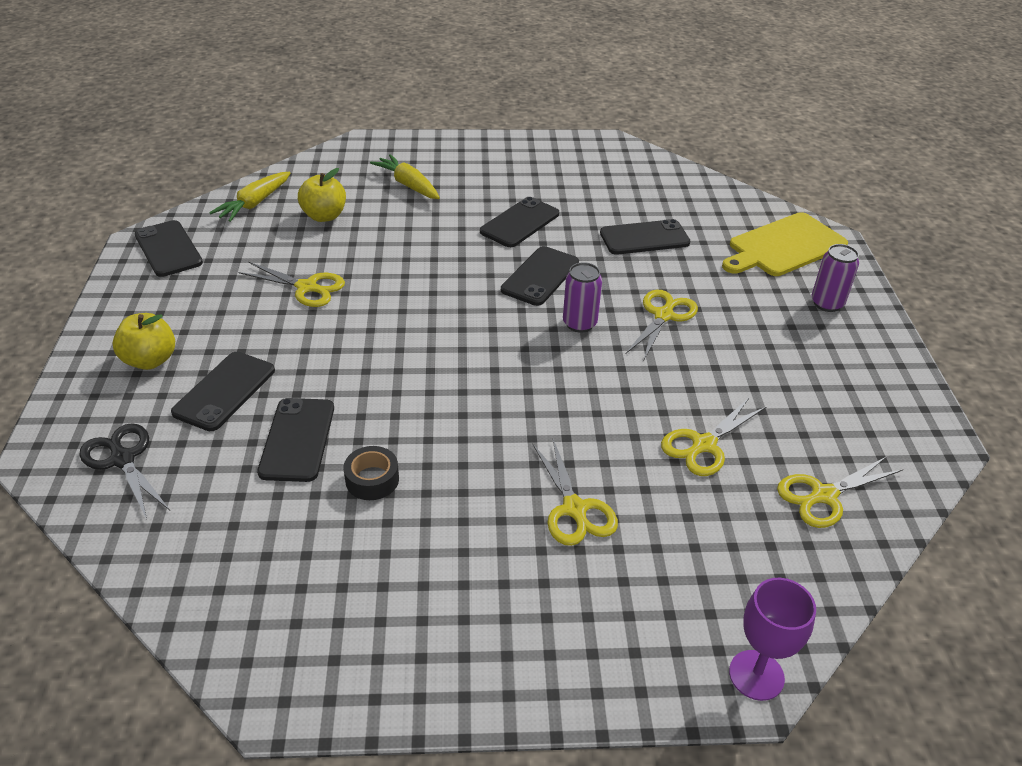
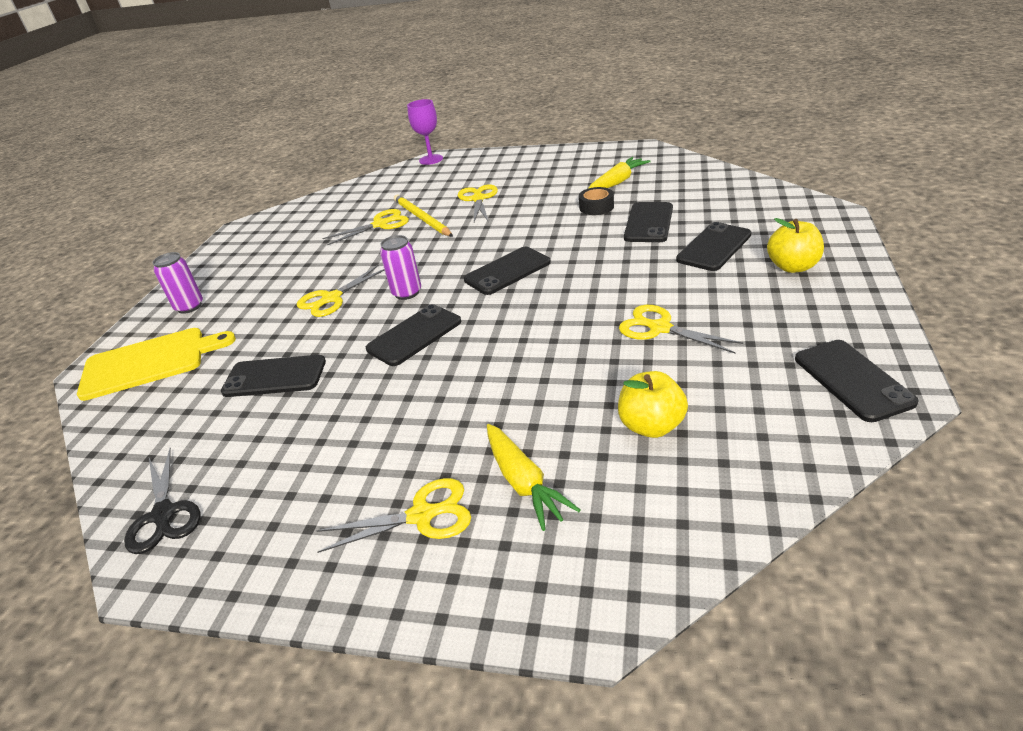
camera: 160 degrees left, 5 degrees down
black scissors [79,423,170,519] -> black scissors moved to [124,448,201,554]
yellow carrot [209,172,291,222] -> yellow carrot moved to [589,157,651,188]
black phone [480,197,559,247] -> black phone moved to [464,247,551,295]
yellow scissors [777,456,903,528] -> yellow scissors moved to [317,478,471,553]
none -> yellow pencil [394,194,453,237]

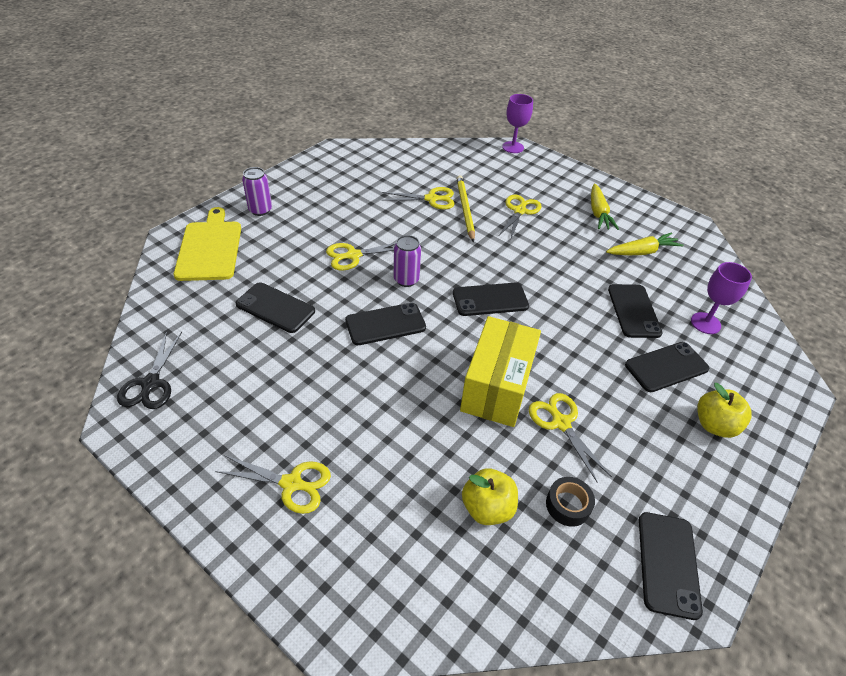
camera: 20 degrees right, 10 degrees up
yellow cutting board [77,328,236,401] -> yellow cutting board turned 105 degrees counterclockwise [174,207,241,281]
yellow carrot [487,424,581,531] -> yellow carrot moved to [591,184,619,230]
black tape [579,187,614,215] -> black tape moved to [546,477,595,527]
black phone [624,202,673,242] -> black phone turned 45 degrees counterclockwise [608,284,662,338]
none -> yellow box [460,316,541,427]
none -> purple goblet [691,262,752,334]

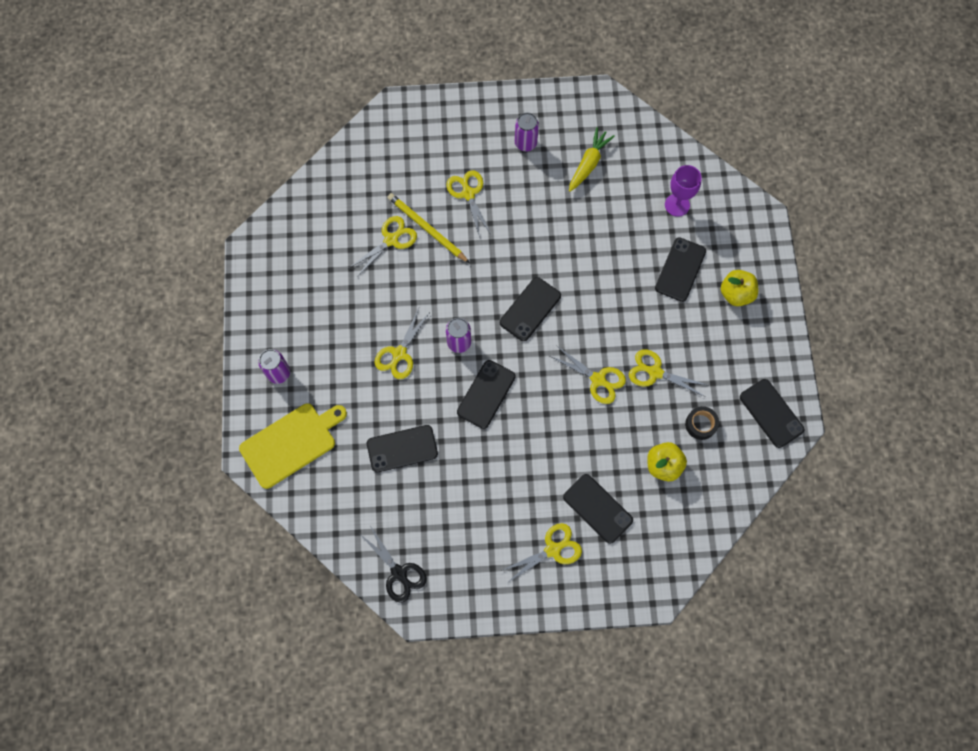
camera: 40 degrees left, 25 degrees up
yellow cutting board [174,207,241,281] -> yellow cutting board turned 105 degrees clockwise [239,403,347,489]
yellow box [460,316,541,427] -> yellow scissors [550,345,626,404]
purple goblet [502,94,533,153] -> none
yellow carrot [591,184,619,230] -> purple can [515,112,539,151]
black phone [608,284,662,338] -> black phone moved to [563,474,633,544]

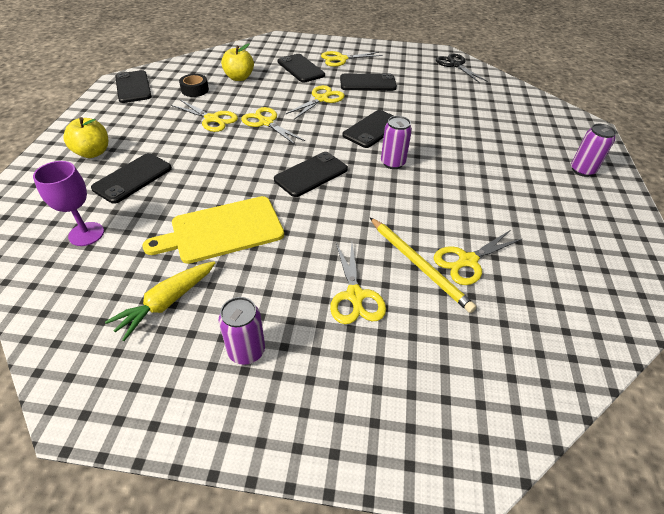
camera: 170 degrees left, 25 degrees down
yellow cutting board [239,403,347,489] -> yellow cutting board moved to [142,196,284,264]
black phone [367,425,438,472] -> black phone moved to [340,73,397,91]
yellow scissors [375,308,431,379] -> yellow scissors moved to [285,85,345,119]

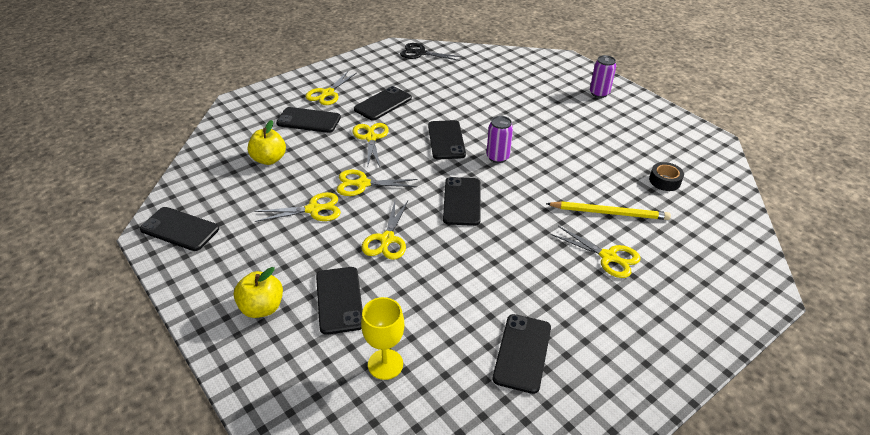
camera: 45 degrees left, 5 degrees down
purple goblet [33,161,104,246] -> yellow goblet [361,297,404,380]
yellow carrot [105,261,215,341] -> black phone [493,314,551,394]
yellow cutting board [142,196,284,264] -> none
black tape [179,74,209,97] -> black tape moved to [649,162,684,191]
purple can [219,297,265,365] -> none
yellow scissors [434,231,522,285] -> yellow scissors moved to [362,201,408,260]

